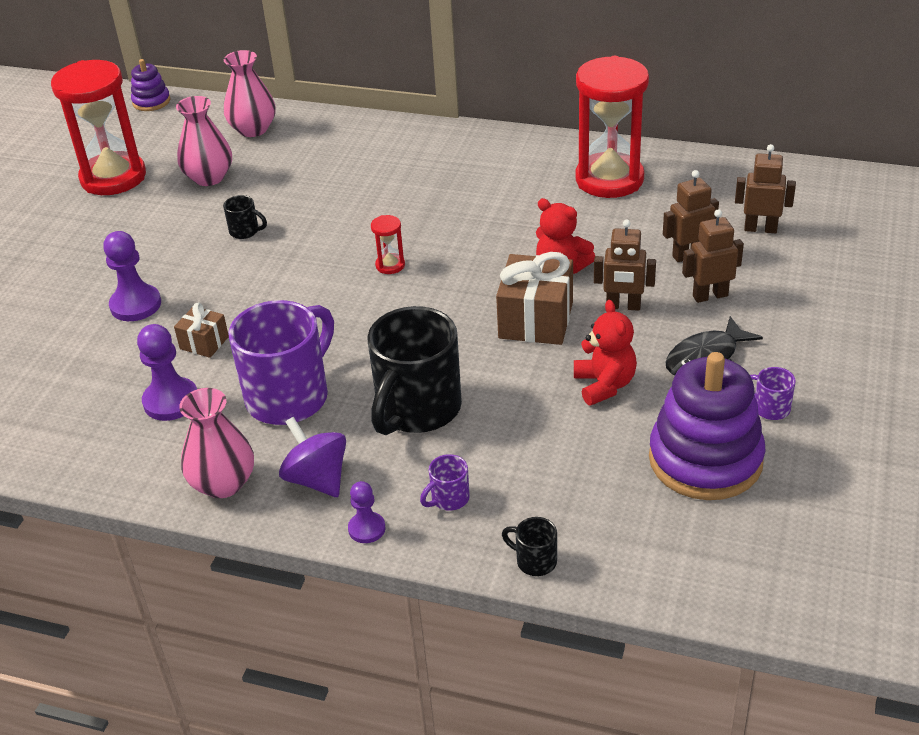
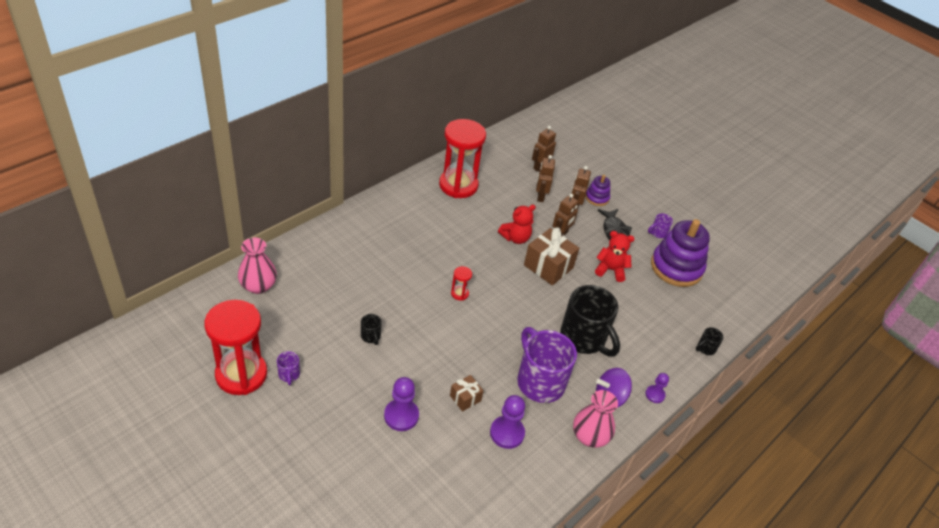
camera: 70 degrees left, 5 degrees up
purple stacking toy [131,59,171,111] -> purple stacking toy moved to [585,175,610,206]
pink vase [176,96,232,186] -> none
black mug [223,195,267,239] -> black mug turned 105 degrees clockwise [361,314,382,345]
purple mug [420,454,470,511] -> purple mug moved to [277,351,300,385]

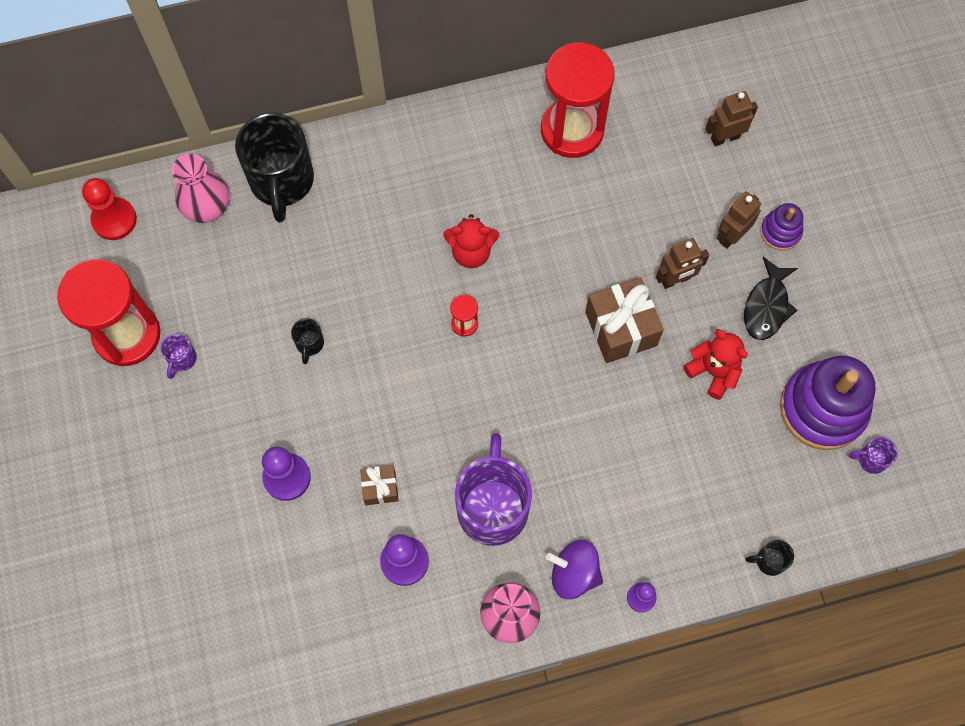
camera: 35 degrees right, 25 degrees up
red teddy bear [498,205,536,244] -> red teddy bear moved to [443,214,499,268]
brown robot [536,155,555,202] -> none
black mug [560,285,620,356] -> black mug moved to [235,113,314,222]
purple mug [648,213,673,238] -> purple mug moved to [849,437,898,474]
none -> red pawn [82,178,137,240]

